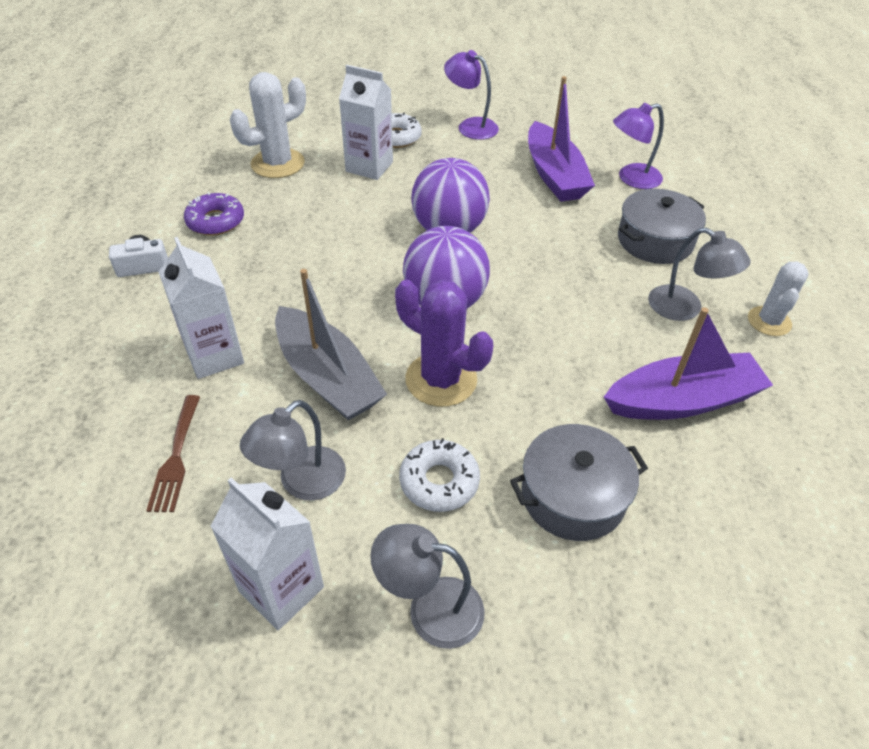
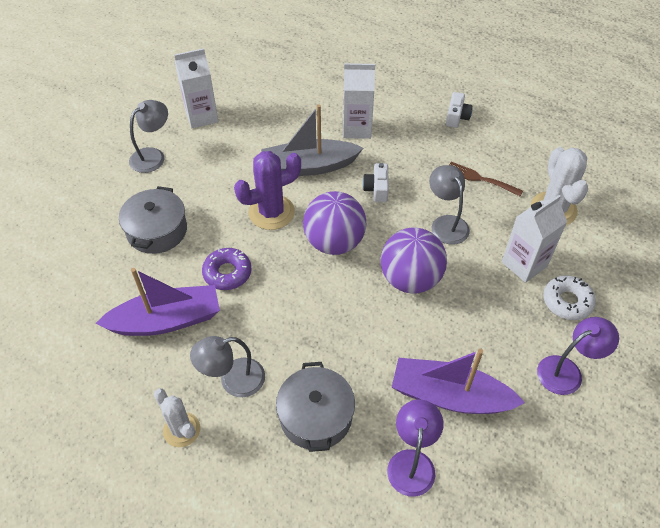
camera: 120 degrees right, 5 degrees up
brown fork [146,395,200,512] -> brown fork moved to [449,162,523,196]
purple donut [184,192,244,236] -> purple donut moved to [202,248,252,290]
grey lamp [240,400,346,501] -> grey lamp moved to [429,165,470,245]
white donut [399,438,480,512] -> none
purple boat [604,307,773,420] -> purple boat turned 120 degrees counterclockwise [95,268,220,336]
none -> white camera [363,163,389,202]

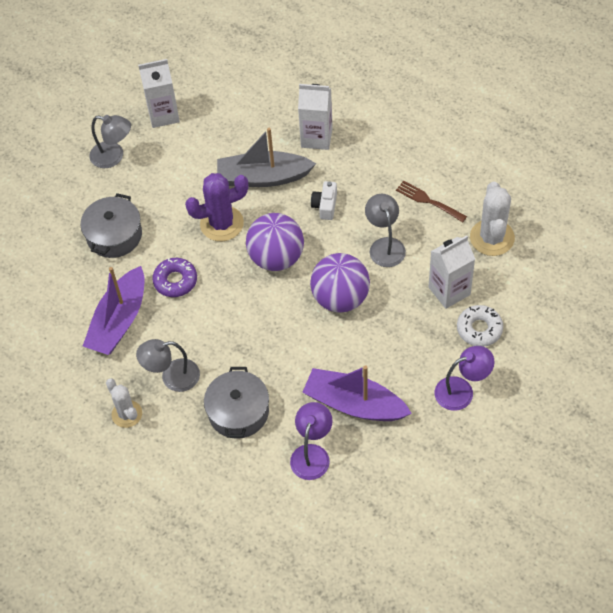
camera: 10 degrees right, 5 degrees up
purple boat [95,268,220,336] -> purple boat turned 120 degrees clockwise [83,266,145,355]
grey lamp [129,100,168,173] -> grey lamp turned 60 degrees clockwise [89,115,131,168]
white camera [446,92,473,128] -> none

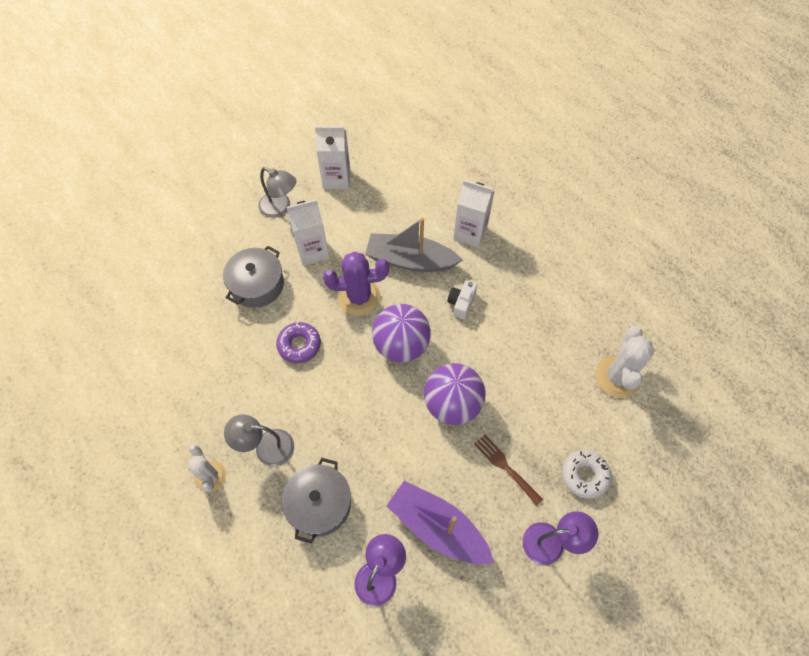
camera: 10 degrees right, 5 degrees up
purple boat [83,266,145,355] -> none
grey lamp [365,194,406,267] -> none
brown fork [396,180,467,222] -> brown fork moved to [474,435,543,506]
white carton [429,235,475,309] -> white carton moved to [287,199,329,265]

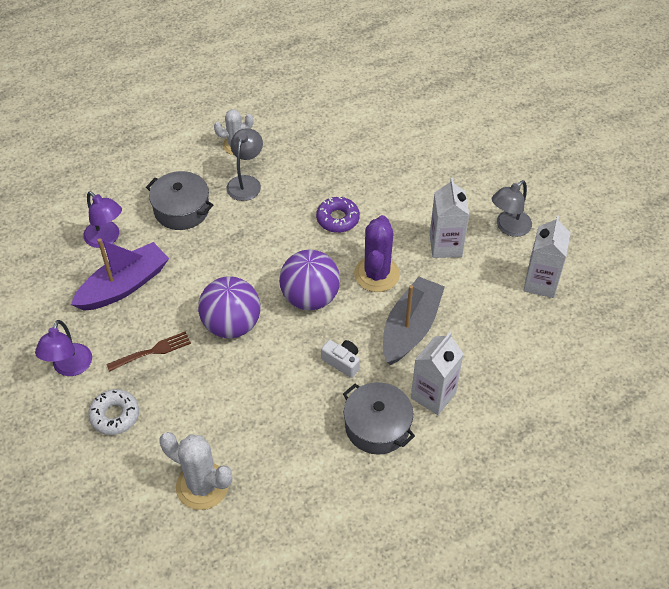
camera: 105 degrees right, 10 degrees down
grey pot [223,246,284,308] -> grey pot moved to [343,382,415,455]

